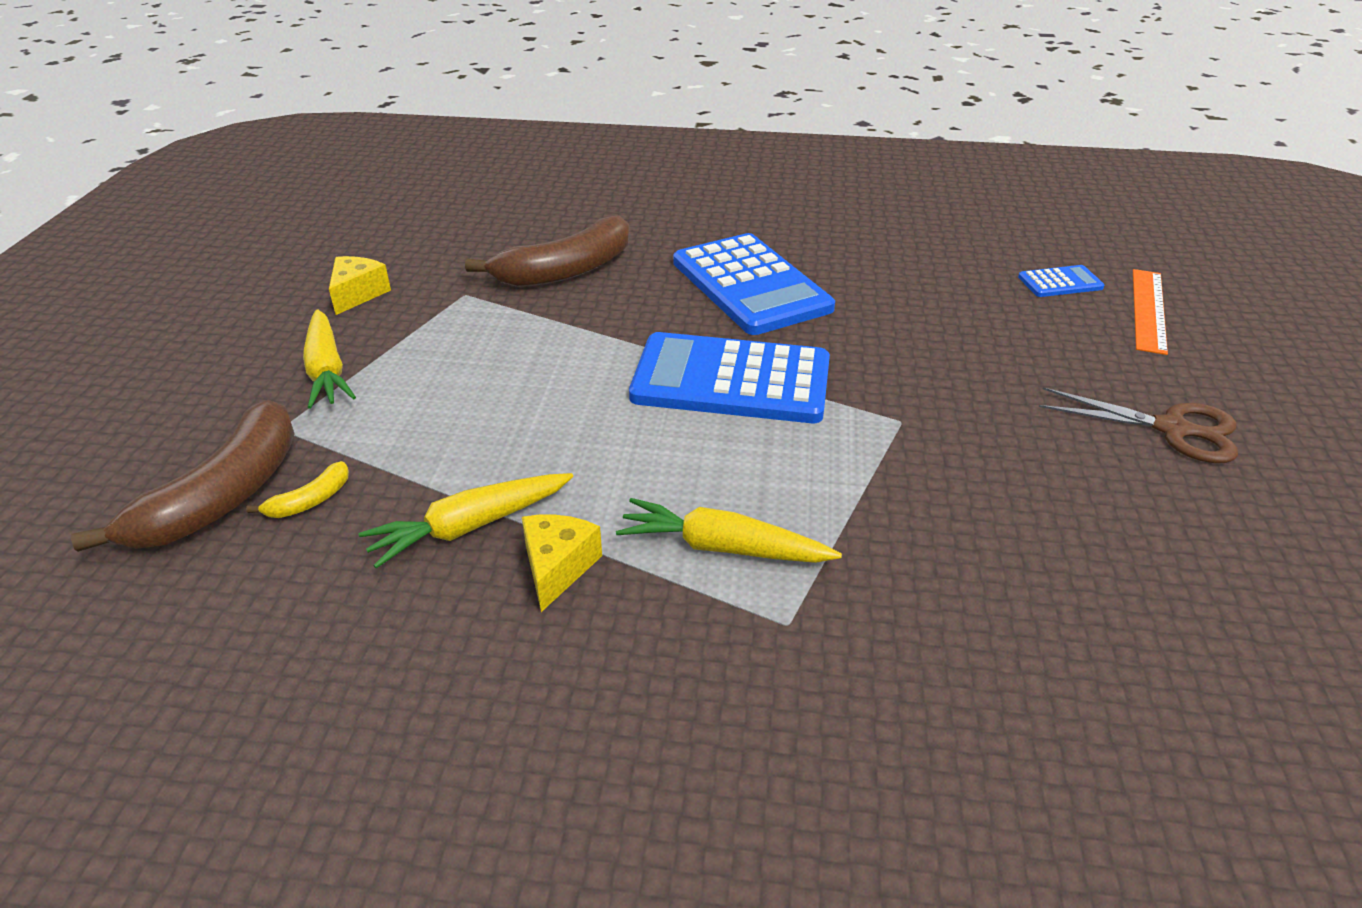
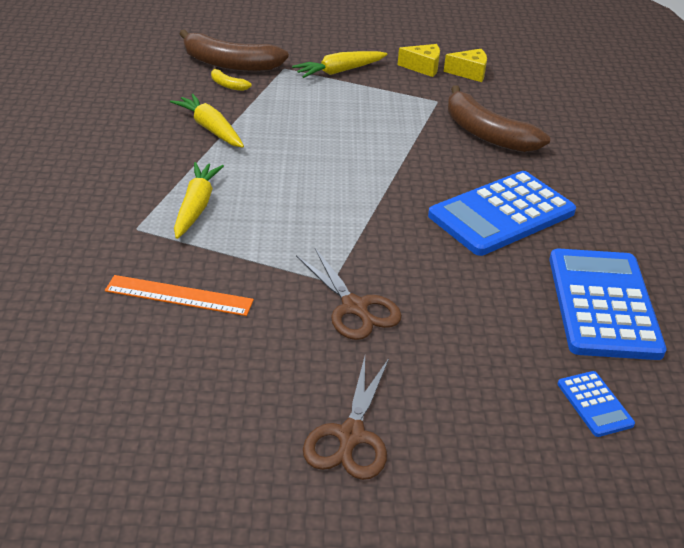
camera: 80 degrees right, 0 degrees up
yellow cheese [522,515,602,612] -> yellow cheese moved to [444,49,487,82]
blue calculator [629,332,830,423] -> blue calculator moved to [549,249,667,360]
orange ruler [1133,269,1168,355] -> orange ruler moved to [105,275,254,316]
none -> brown scissors [296,248,402,340]

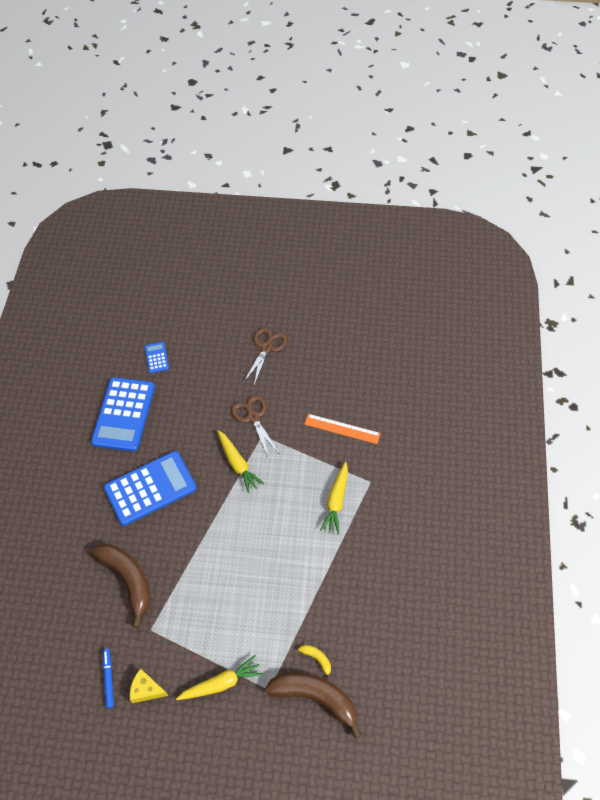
camera: 170 degrees left, 20 degrees up
yellow carrot [170,94,244,148] -> yellow carrot moved to [217,430,264,493]
yellow cheese [444,49,487,82] -> blue marker [103,649,114,708]

